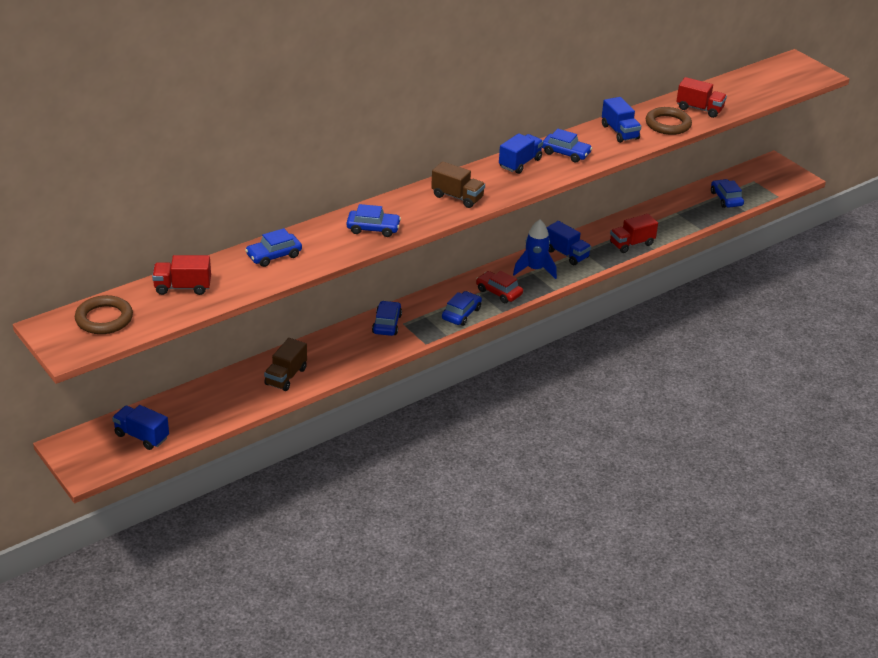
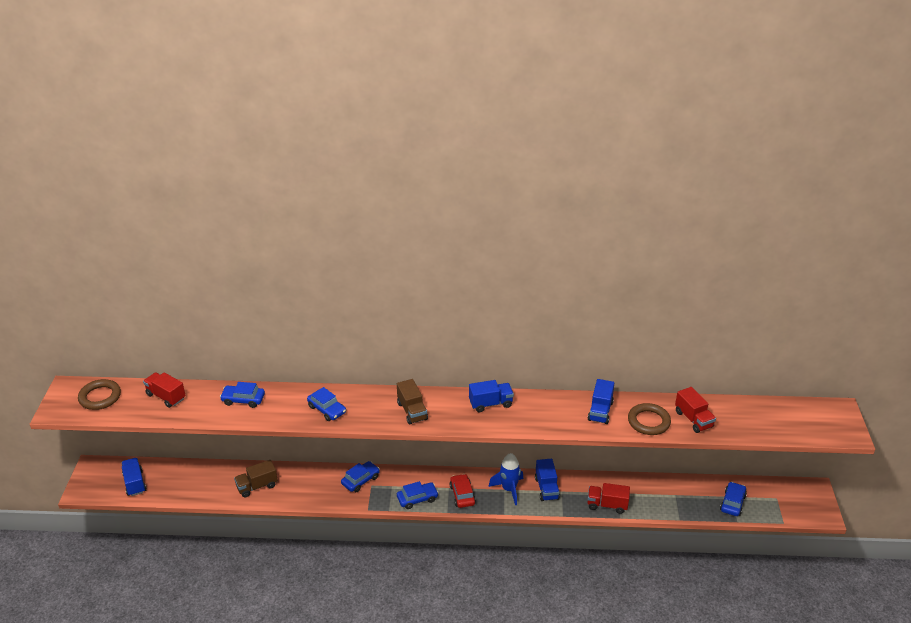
camera: 40 degrees right, 0 degrees up
blue car [542,129,592,162] -> none

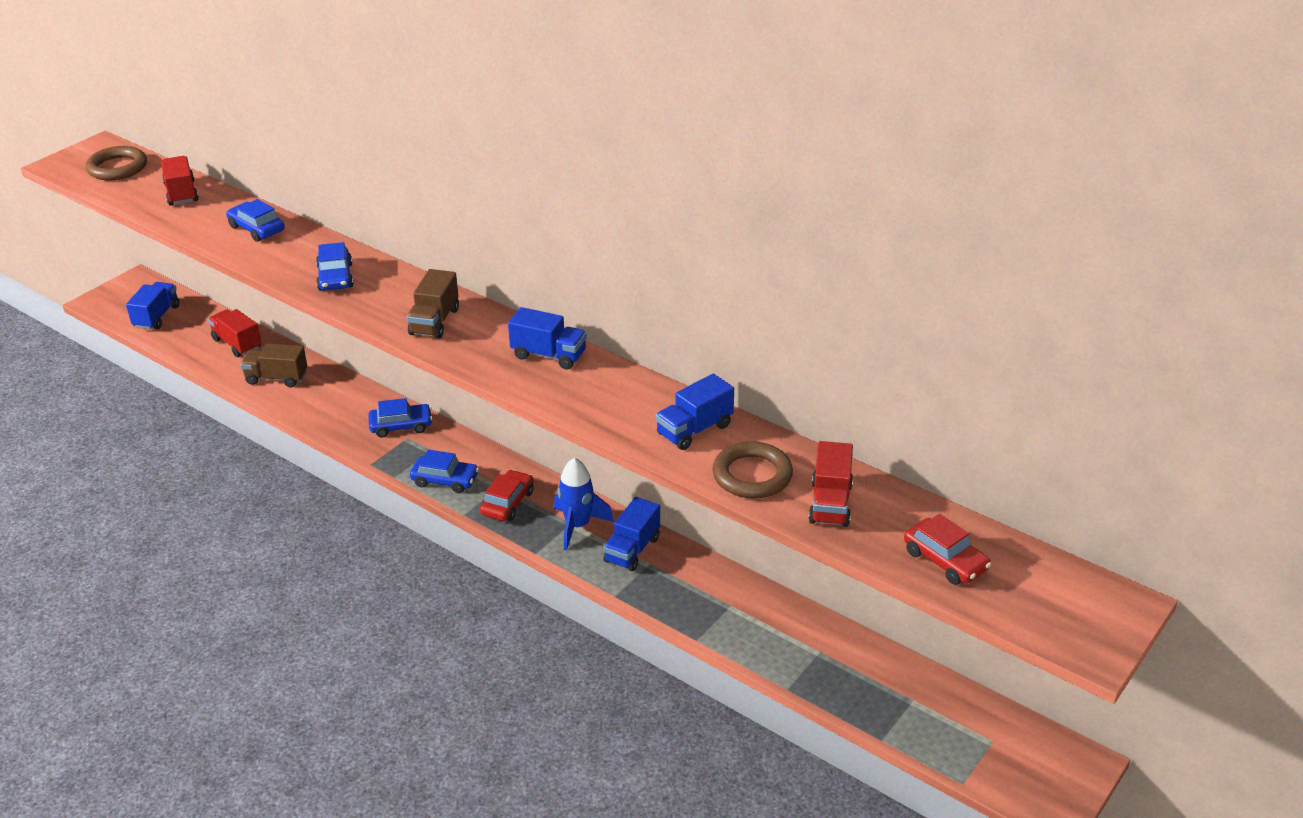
camera: 35 degrees right, 0 degrees up
red truck [588,483,630,514] -> red truck moved to [208,309,261,357]
blue car [720,482,747,516] -> none
none -> red car [904,514,991,585]

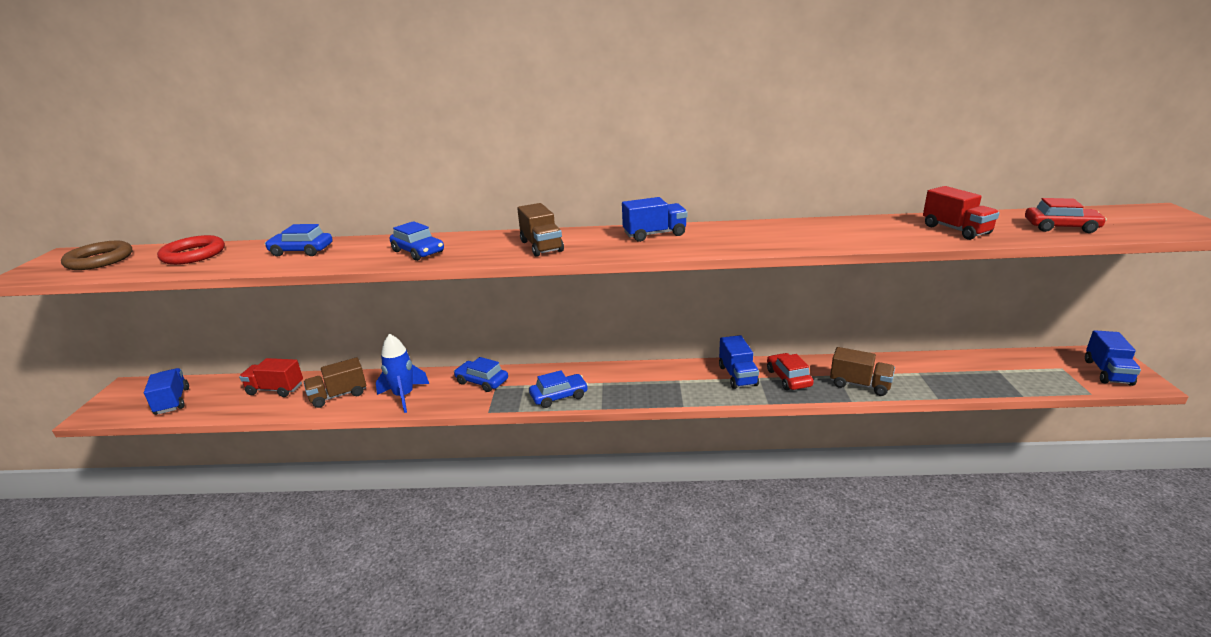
camera: 35 degrees left, 10 degrees down
red truck [161,156,199,206] -> red ring [157,235,225,265]
blue car [368,398,432,438] -> blue car turned 105 degrees counterclockwise [454,357,508,392]
red car [480,470,534,521] -> red car moved to [767,353,814,390]
blue rocket [554,458,614,550] -> blue rocket moved to [376,334,429,413]
blue truck [656,374,734,450] -> blue truck moved to [1085,330,1141,386]
brown ring [713,441,793,499] -> none
none -> brown truck [830,347,895,396]

